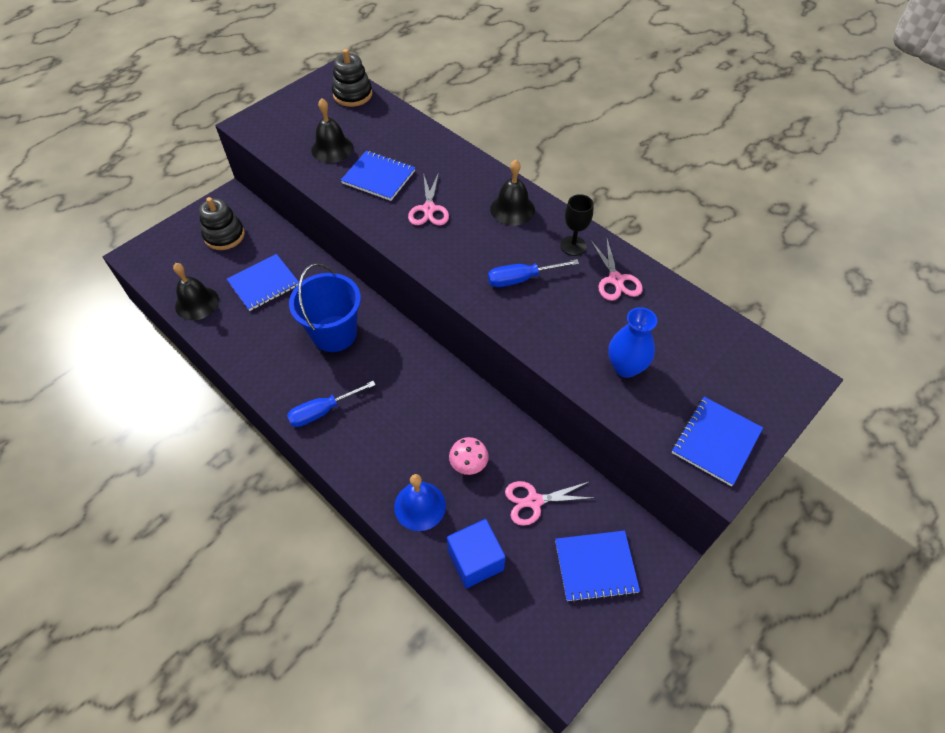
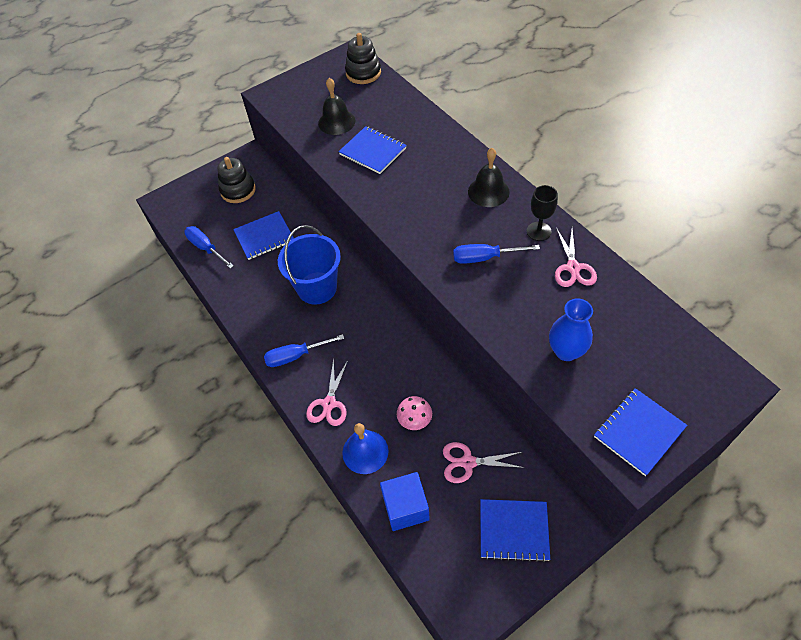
camera: 15 degrees right, 0 degrees up
black bell [173,263,219,320] -> blue screwdriver [184,226,234,269]
pink scissors [408,172,449,225] -> pink scissors moved to [306,358,348,426]

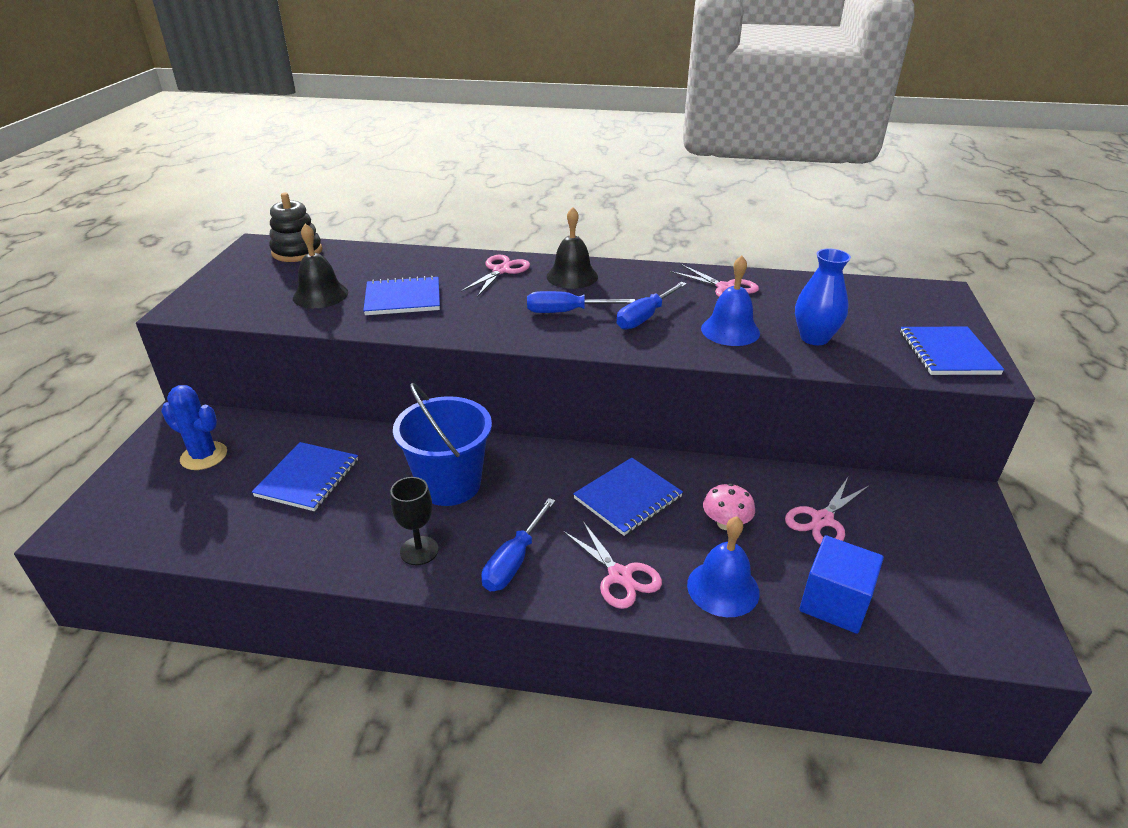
camera: 50 degrees left, 20 degrees down
blue screwdriver [184,226,234,269] -> blue screwdriver moved to [527,291,635,313]
black stacking toy [217,157,256,203] -> blue cactus [161,385,227,470]
blue notebook [480,499,550,562] -> blue notebook moved to [573,458,683,536]
black goblet [527,185,558,241] -> black goblet moved to [390,477,439,565]
none -> pink scissors [461,255,530,297]
none -> blue bell [701,255,760,346]

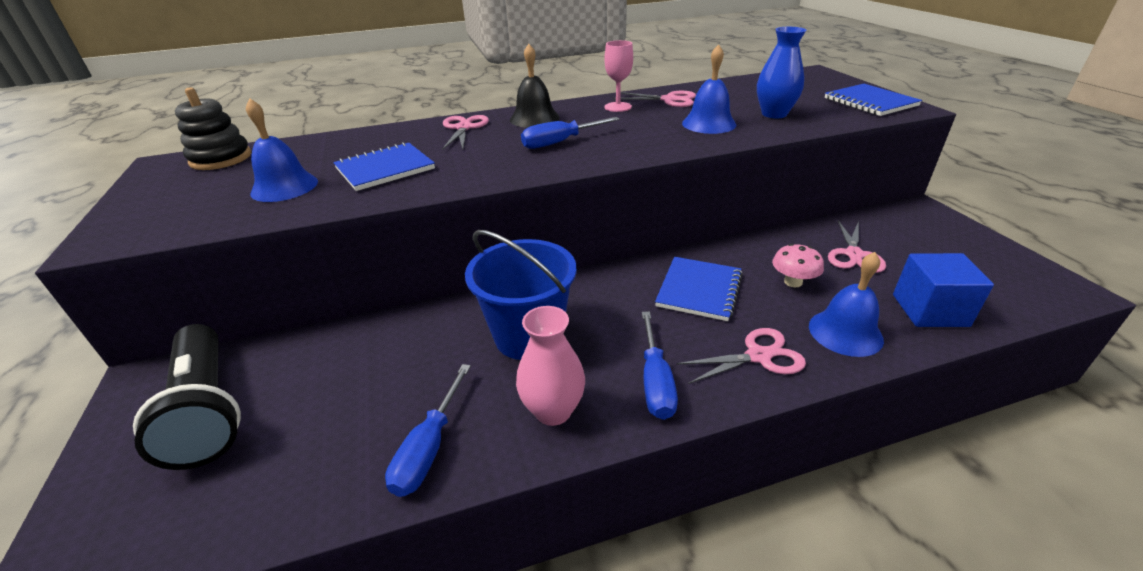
camera: 25 degrees left, 0 degrees up
blue cactus [161,385,227,470] -> black flashlight [133,324,241,470]
blue notebook [252,442,358,511] -> none
black bell [293,223,348,308] -> blue bell [246,98,318,202]
black goblet [390,477,439,565] -> pink vase [516,306,585,426]
pink scissors [563,520,662,609] -> pink scissors turned 45 degrees counterclockwise [676,328,806,384]
blue screwdriver [617,282,687,330] -> blue screwdriver moved to [385,364,471,497]
none -> pink goblet [604,40,633,112]

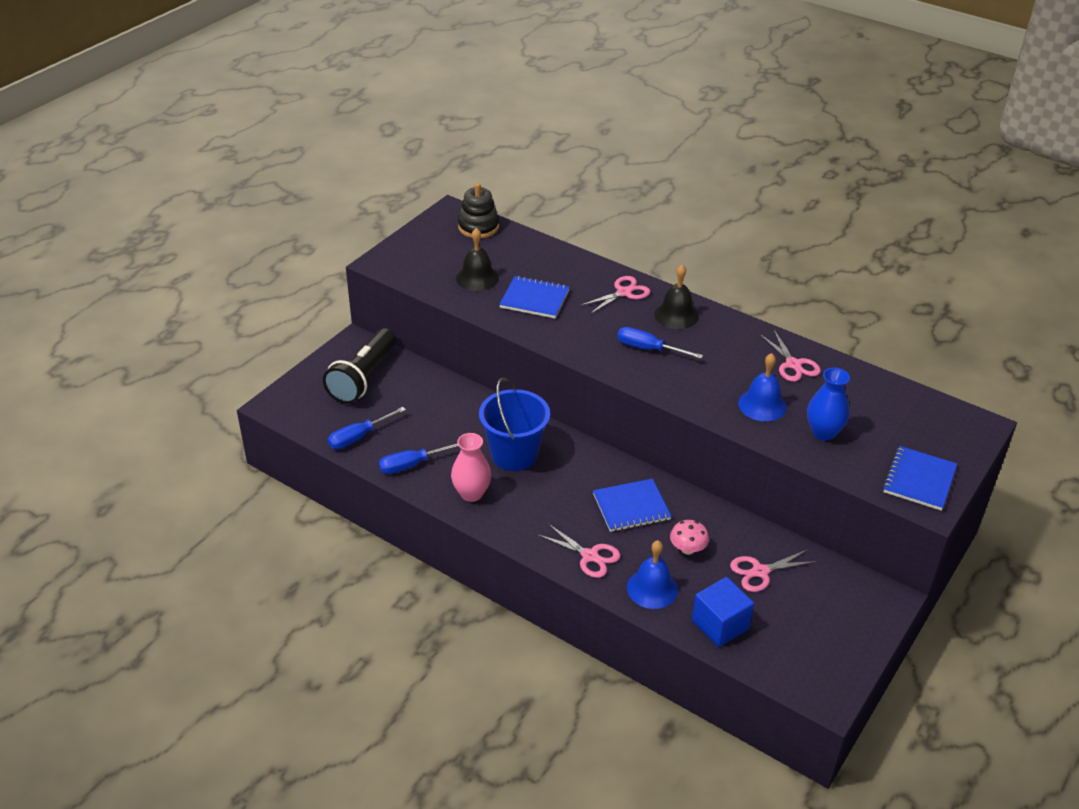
camera: 50 degrees right, 5 degrees up
blue bell [246,98,318,202] -> black bell [456,228,499,291]
pink goblet [604,40,633,112] -> none
blue screwdriver [642,312,678,420] -> blue screwdriver moved to [328,407,406,449]

